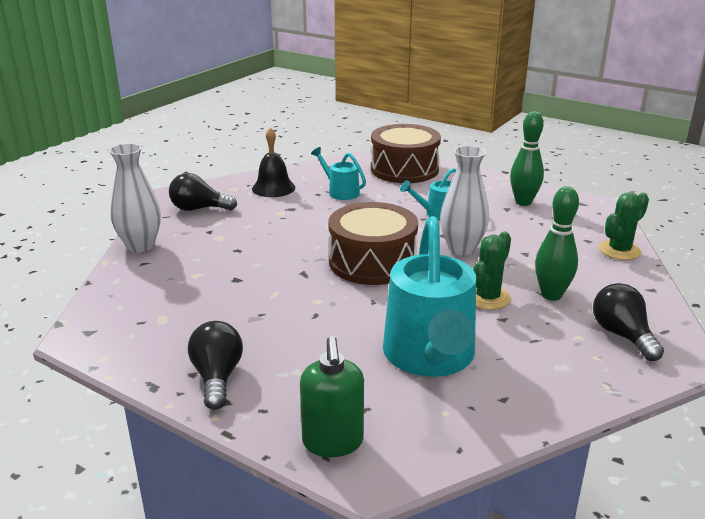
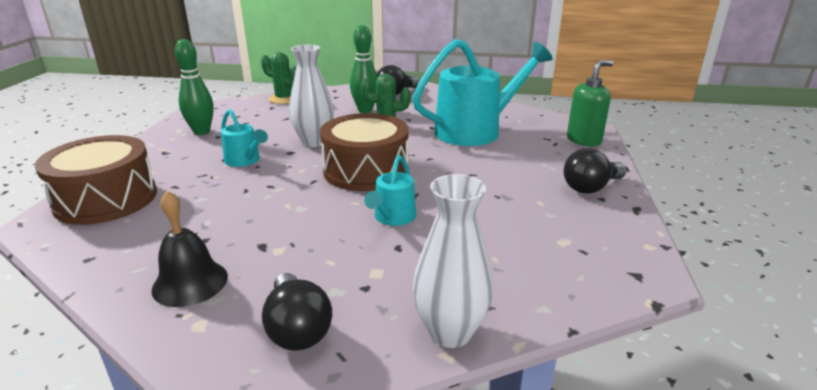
camera: 115 degrees left, 0 degrees up
turquoise watering can [311,147,366,200] -> turquoise watering can moved to [364,155,416,226]

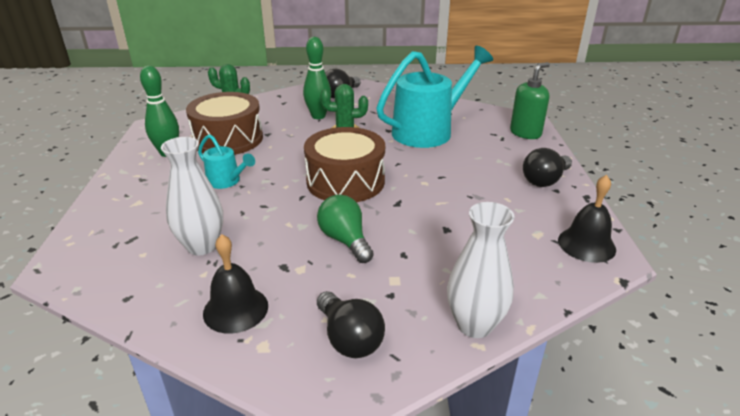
camera: 10 degrees left, 5 degrees up
brown drum [35,135,157,225] -> brown drum moved to [186,92,263,155]
white vase [289,45,334,147] -> white vase moved to [161,137,223,255]
turquoise watering can [364,155,416,226] -> none
none -> green light bulb [317,194,374,263]
none -> black bell [558,175,616,263]

